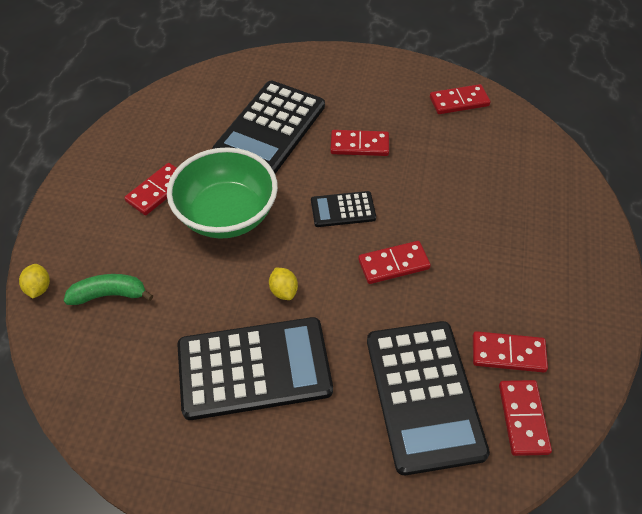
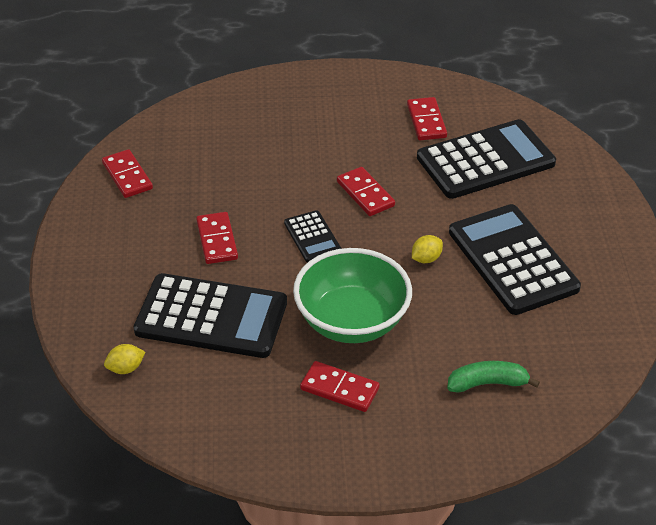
camera: 105 degrees left, 10 degrees down
yellow lemon [19,264,50,298] -> yellow lemon moved to [104,344,145,374]
green banana [64,274,153,305] -> green banana turned 105 degrees clockwise [447,361,540,393]
red domino [499,380,552,456] -> none

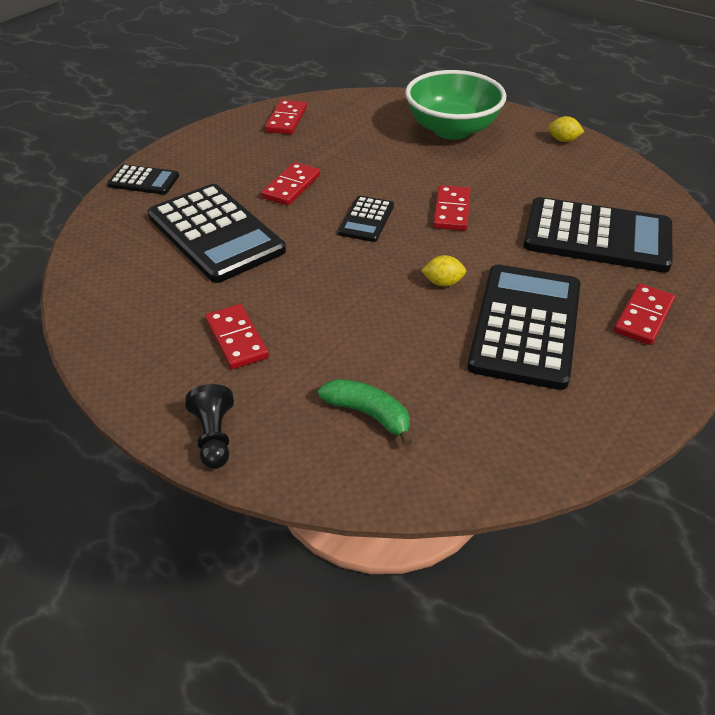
camera: 40 degrees right, 0 degrees up
yellow lemon [104,344,145,374] -> yellow lemon moved to [548,116,584,142]
green bowl [293,248,412,343] -> green bowl moved to [405,70,506,140]
red domino [407,97,447,140] -> red domino moved to [614,283,675,345]
none -> black calculator [107,164,179,194]
none -> black pawn [185,384,234,469]

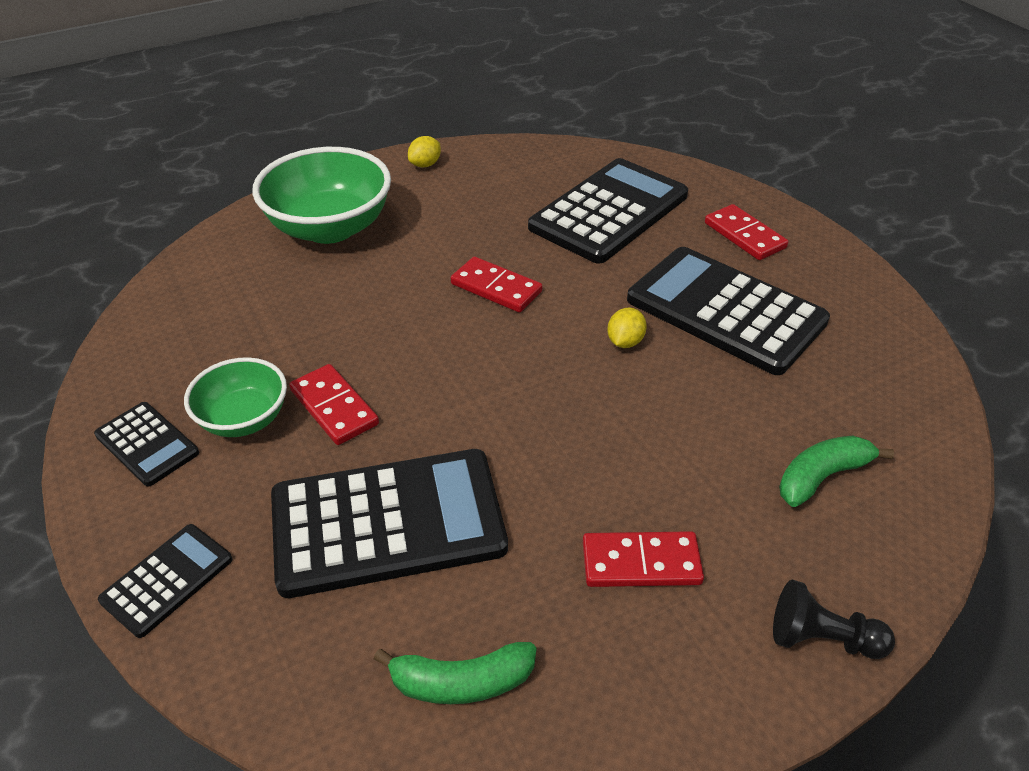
camera: 65 degrees left, 0 degrees up
red domino [265,100,307,135] -> none
black calculator [338,196,394,242] -> black calculator moved to [94,402,199,486]
none -> green bowl [184,357,287,437]
none -> green banana [374,642,536,704]

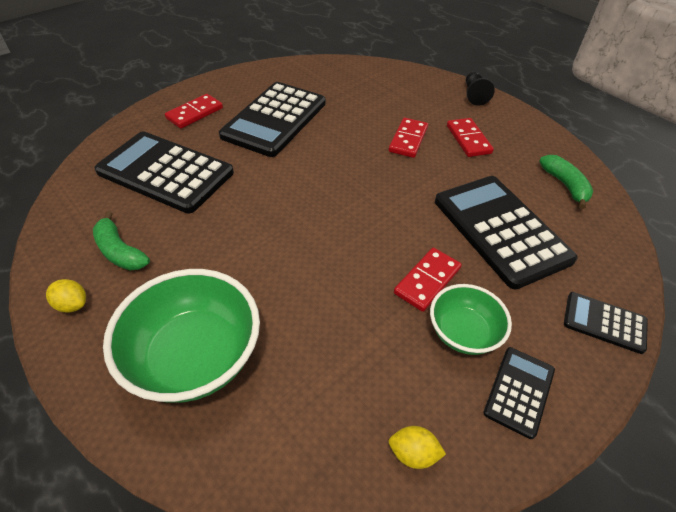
camera: 105 degrees left, 5 degrees up
red domino [451,257,542,312] -> red domino moved to [389,118,428,158]
yellow lemon [607,308,647,348] -> yellow lemon moved to [389,426,446,469]
green banana [779,436,894,507] -> green banana moved to [93,211,150,271]

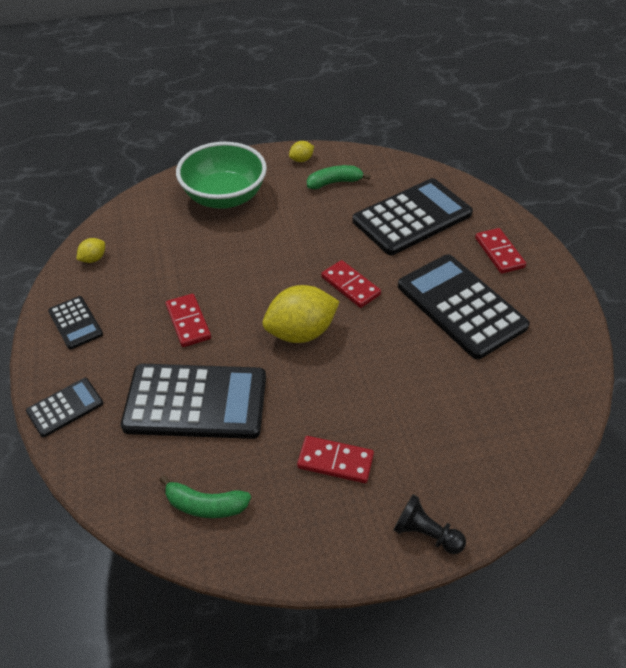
camera: 120 degrees right, 0 degrees up
red domino [389,118,428,158] -> red domino moved to [321,260,381,308]
green bowl [430,284,512,355] -> none
none -> yellow lemon [262,285,340,343]

